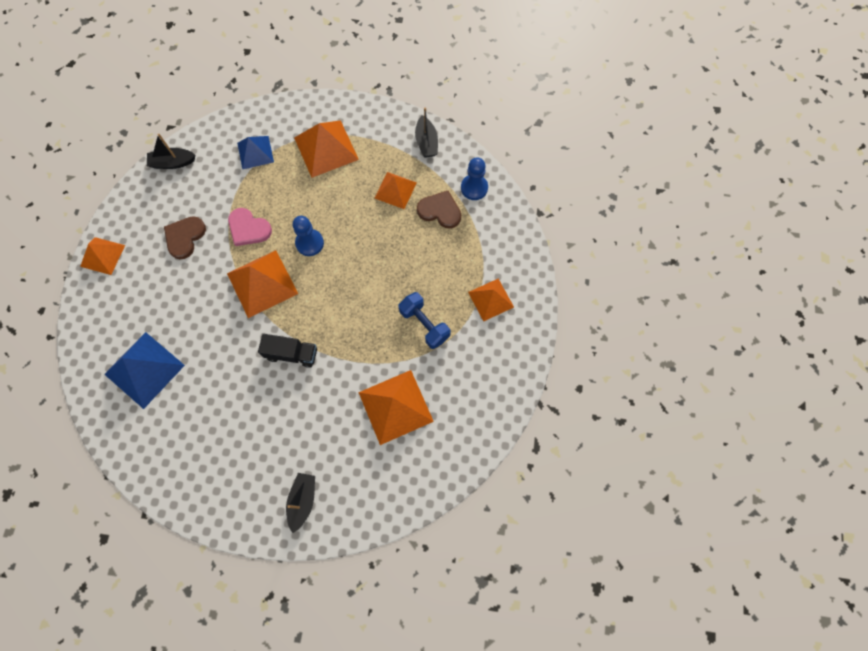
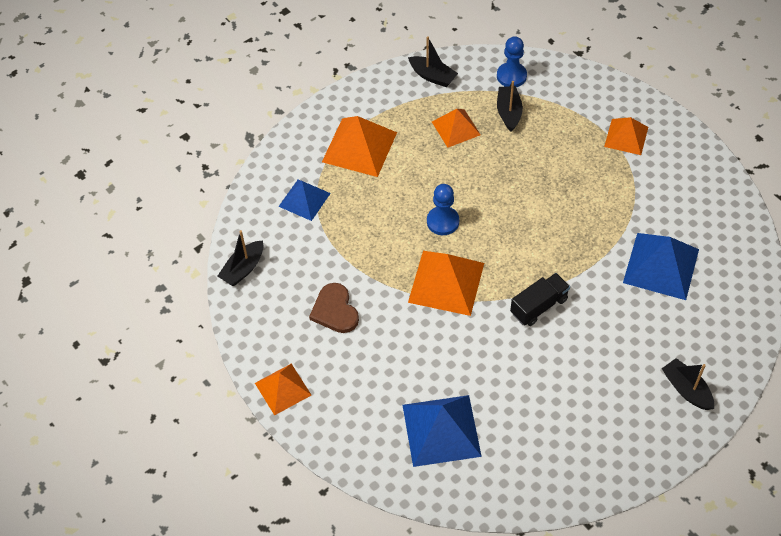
camera: 45 degrees left, 15 degrees down
pink heart [228,208,272,246] -> none
orange pyramid [358,370,434,445] -> blue pyramid [623,233,699,300]
blue dumbbell [399,292,451,349] -> none
brown heart [417,191,461,229] -> black boat [497,81,523,132]

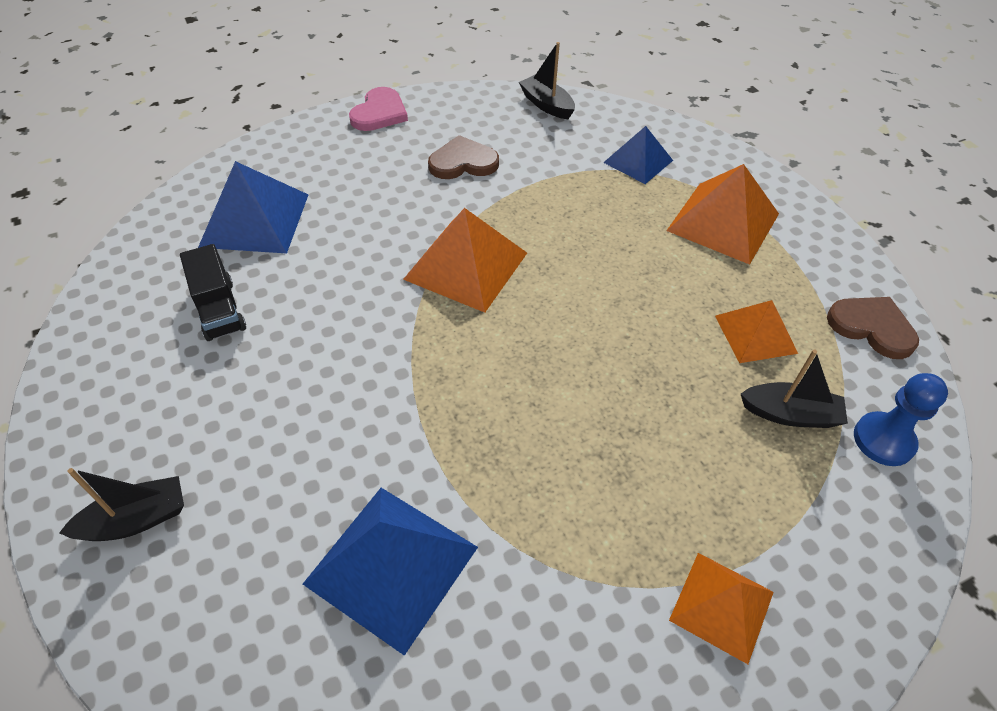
camera: 100 degrees right, 5 degrees down
orange pyramid [255,364,311,416] -> pink heart [349,87,408,131]
black boat [408,36,458,87] -> brown heart [827,297,919,359]
blue pawn [427,184,459,235] -> none
black truck [510,273,570,326] -> black truck moved to [180,244,246,341]

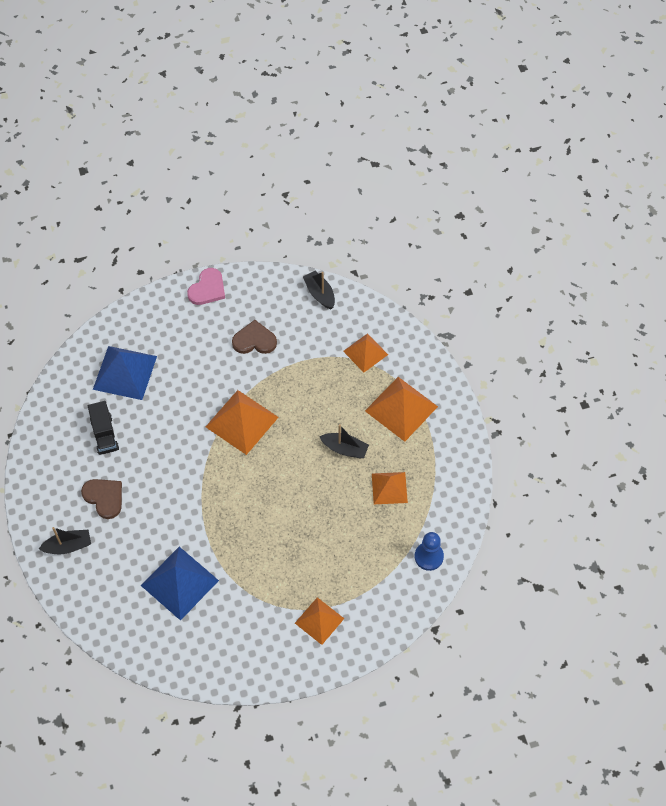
camera: 10 degrees right, 10 degrees up
blue pyramid [603,126,673,184] -> orange pyramid [343,333,388,372]
black boat [741,349,848,428] -> black boat moved to [319,424,369,458]
brown heart [827,297,919,359] -> brown heart moved to [81,479,122,519]

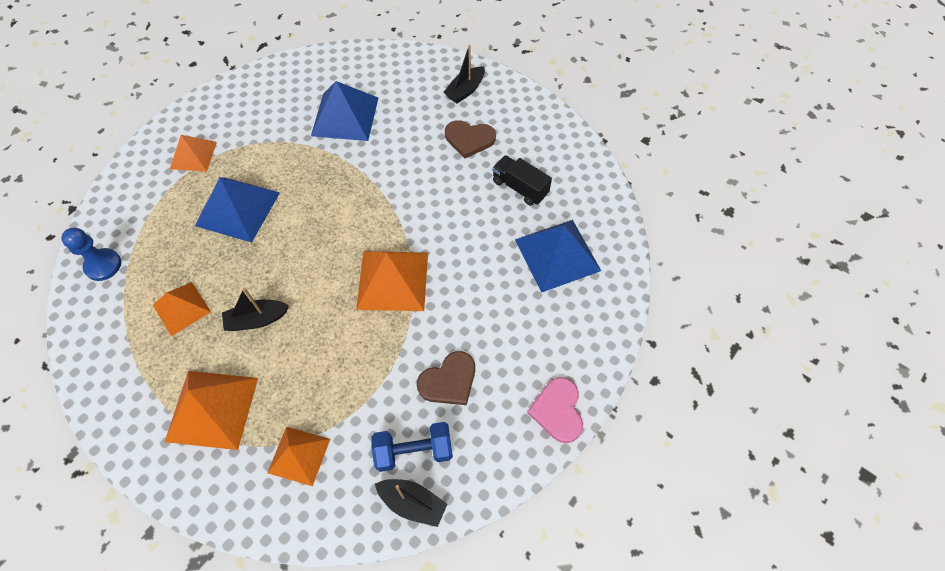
camera: 145 degrees right, 0 degrees up
none -> blue pyramid [195,177,280,243]
none -> blue dumbbell [372,422,453,472]

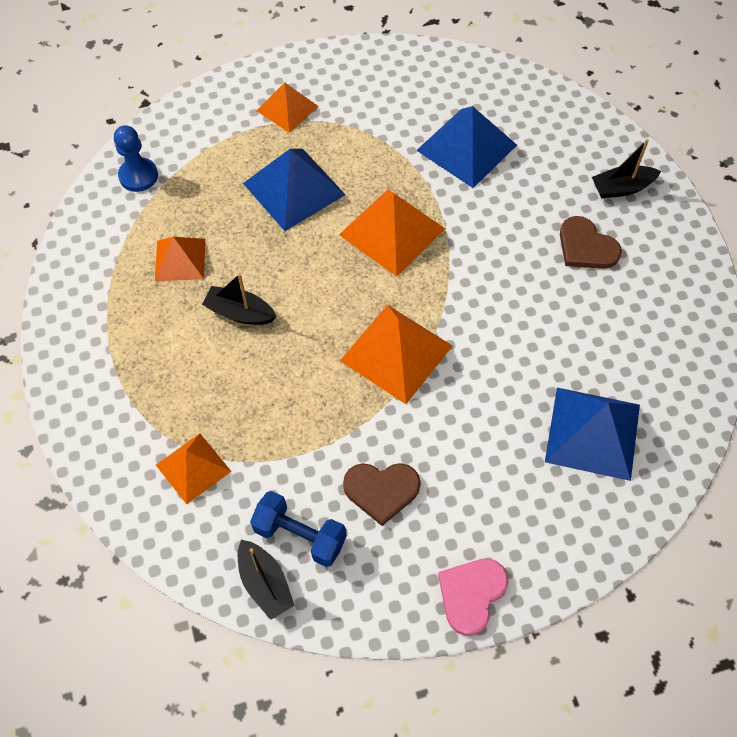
camera: 35 degrees right, 0 degrees up
orange pyramid [165,371,258,450] -> orange pyramid moved to [339,189,445,277]
black truck [492,155,552,206] -> none

